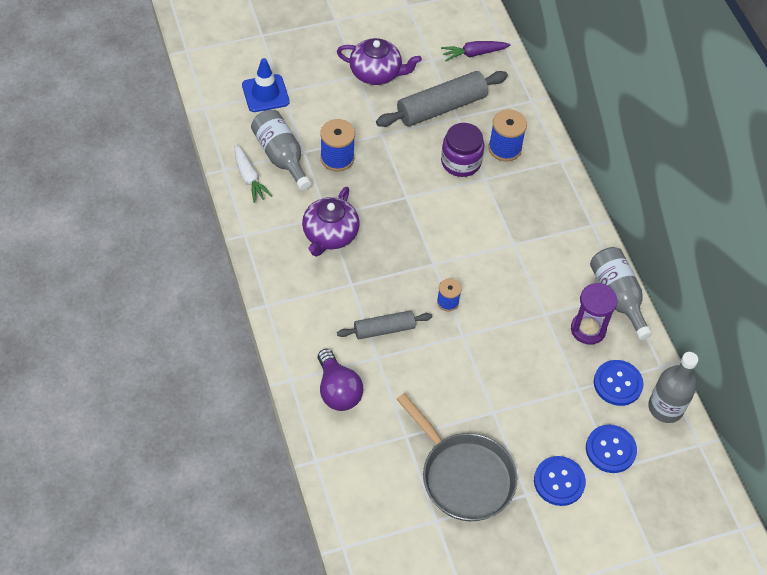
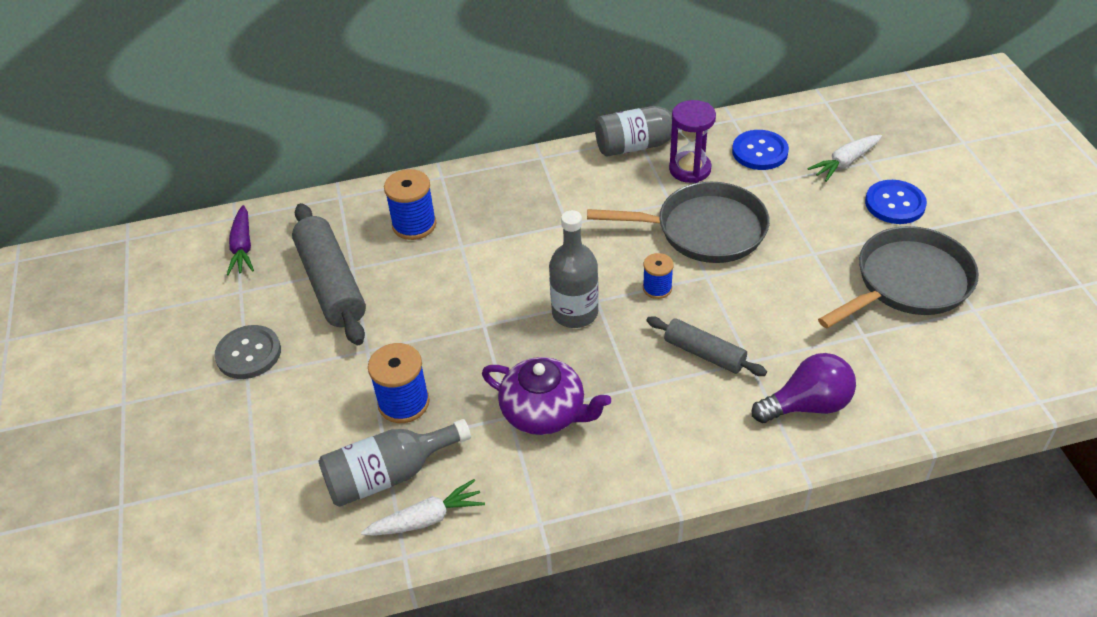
camera: 80 degrees left, 10 degrees down
blue traffic cone [242,58,289,112] -> none
purple teapot [337,38,422,85] -> grey button [214,325,281,379]
grey rolling pin [337,311,432,339] -> grey rolling pin turned 45 degrees counterclockwise [646,316,767,376]
purple jar [441,123,484,177] -> none
blue button [586,425,637,473] -> white carrot [807,135,882,182]
grey bottle [648,352,698,423] -> grey bottle moved to [549,210,599,328]
none -> grey pan [587,182,770,263]

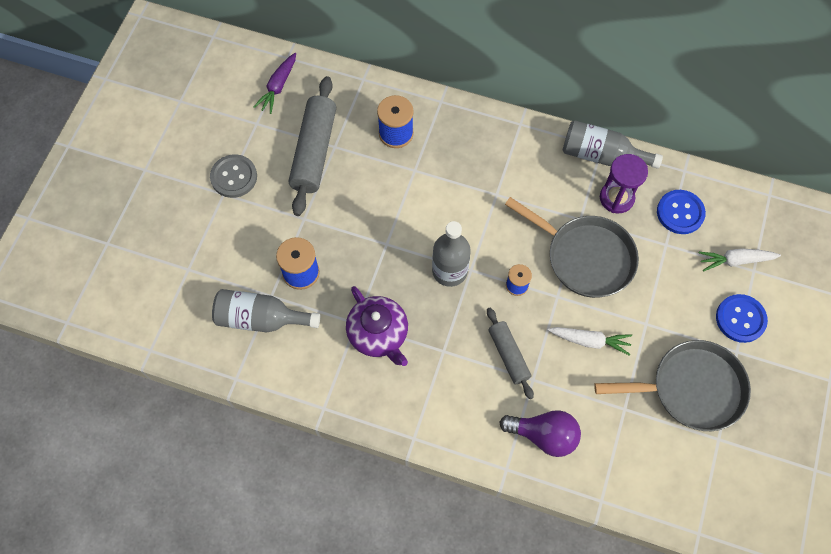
camera: 30 degrees right, 20 degrees up
white carrot [361,479,485,536] -> white carrot moved to [548,327,632,356]

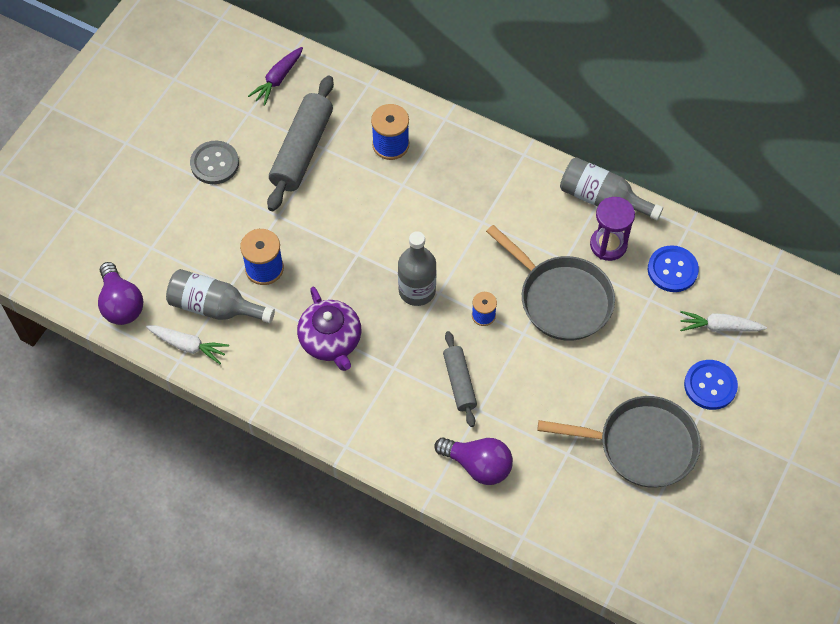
camera: 10 degrees right, 5 degrees down
white carrot [548,327,632,356] -> white carrot moved to [146,325,229,365]
none -> purple light bulb [98,262,143,325]

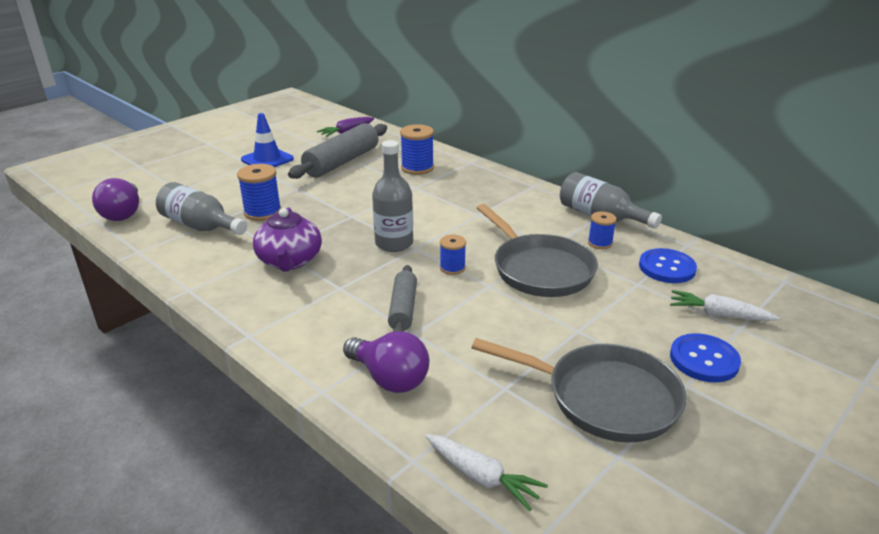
camera: 15 degrees right, 30 degrees down
white carrot [146,325,229,365] -> white carrot moved to [426,434,548,511]
grey button [190,141,239,184] -> blue traffic cone [241,113,294,167]
purple hourglass [590,197,635,261] -> blue spool [588,211,617,249]

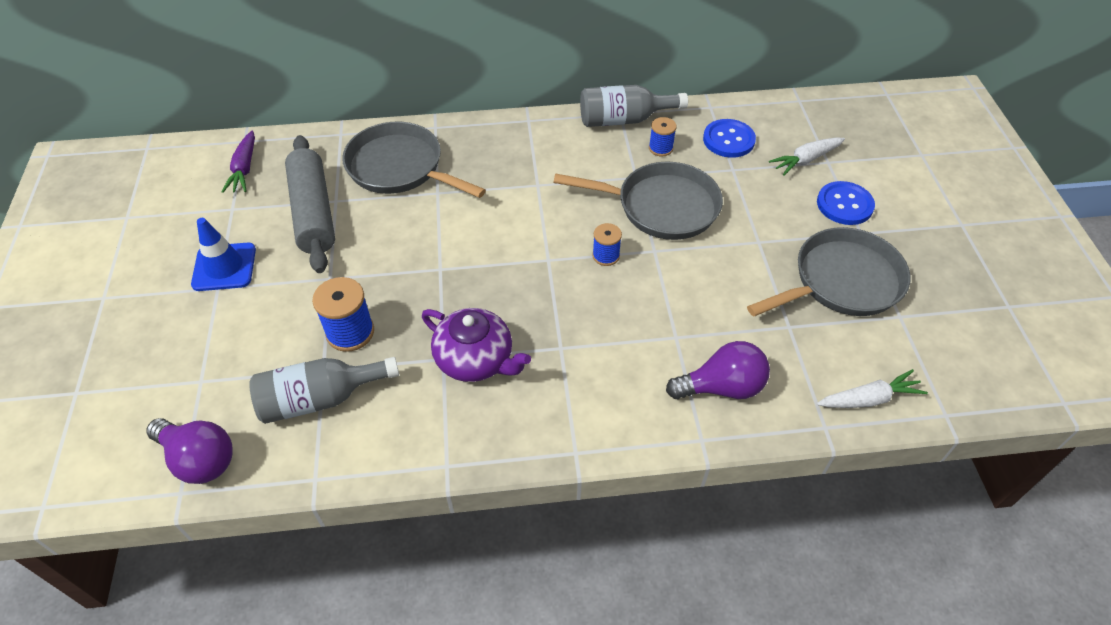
camera: 50 degrees left, 20 degrees up
grey bottle [372,140,413,252] -> none
grey rolling pin [388,265,417,332] -> none
blue spool [400,124,434,175] -> grey pan [342,122,486,198]

